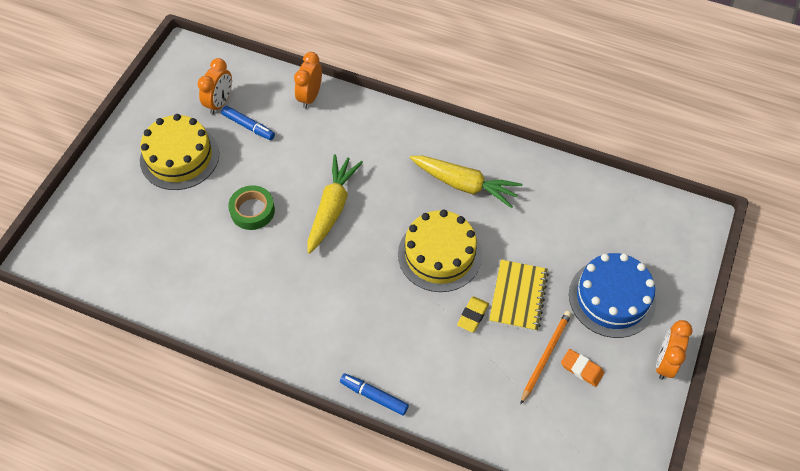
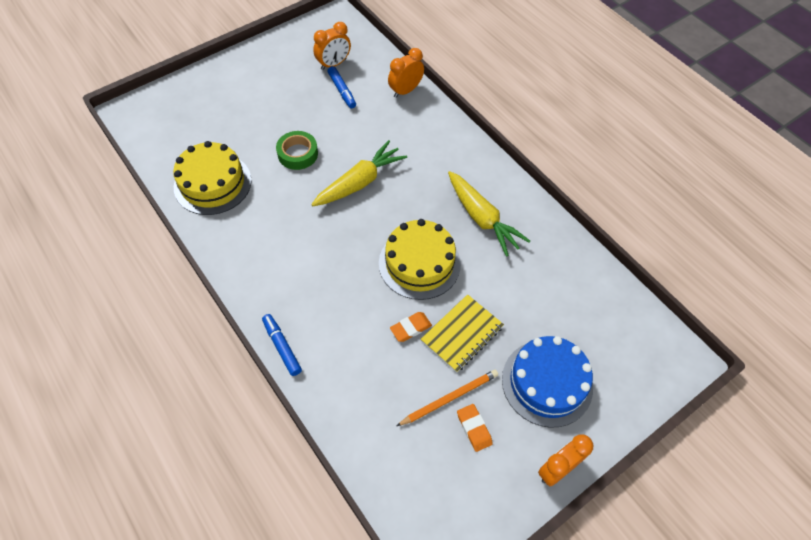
camera: 30 degrees right, 0 degrees up
yellow cake [140,114,219,190] -> yellow cake moved to [173,141,252,215]
yellow eraser [457,296,489,333] -> orange eraser [390,312,432,342]

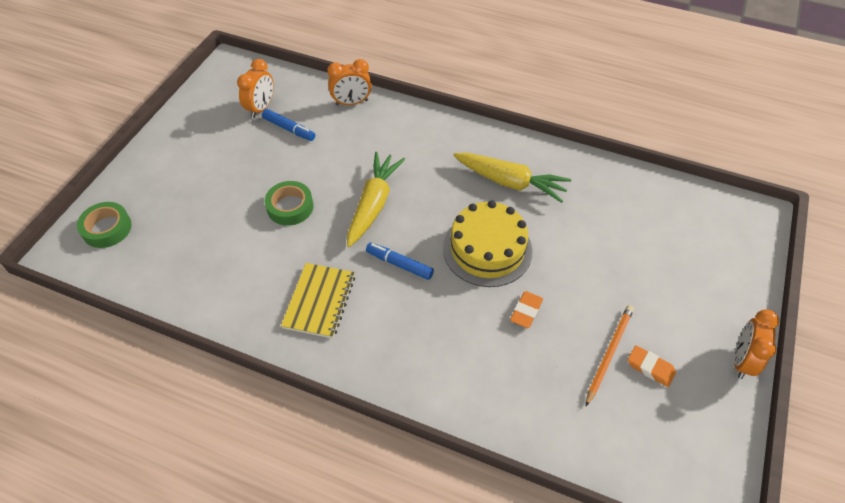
camera: 30 degrees left, 5 degrees down
yellow cake [173,141,252,215] -> none
blue marker [262,314,302,376] -> blue marker moved to [366,242,434,280]
orange clock [388,48,424,98] -> orange clock turned 120 degrees counterclockwise [327,59,372,106]
yellow notebook [421,294,504,373] -> yellow notebook moved to [281,263,355,339]
blue cake [502,336,593,428] -> none
none -> green tape [77,202,132,248]

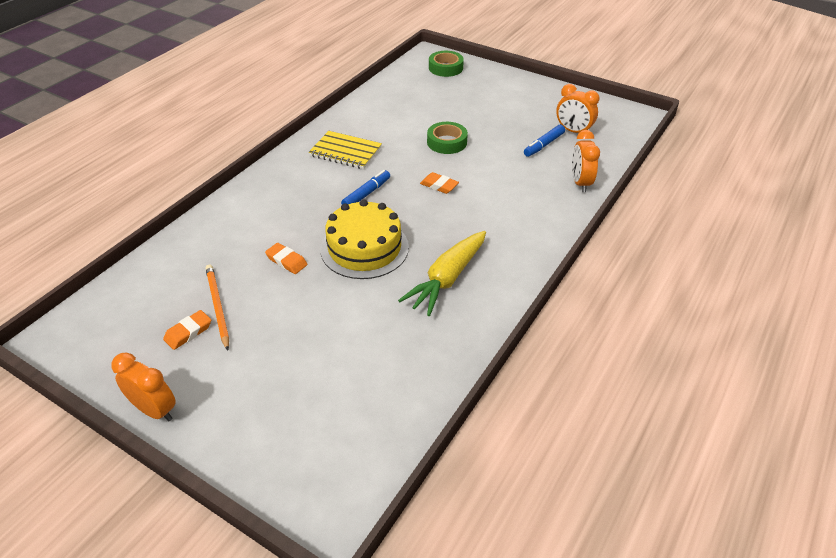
camera: 100 degrees right, 10 degrees down
yellow carrot [347,152,405,247] -> orange eraser [420,172,459,194]
orange pencil [586,305,634,406] -> orange pencil turned 150 degrees counterclockwise [205,265,229,351]

